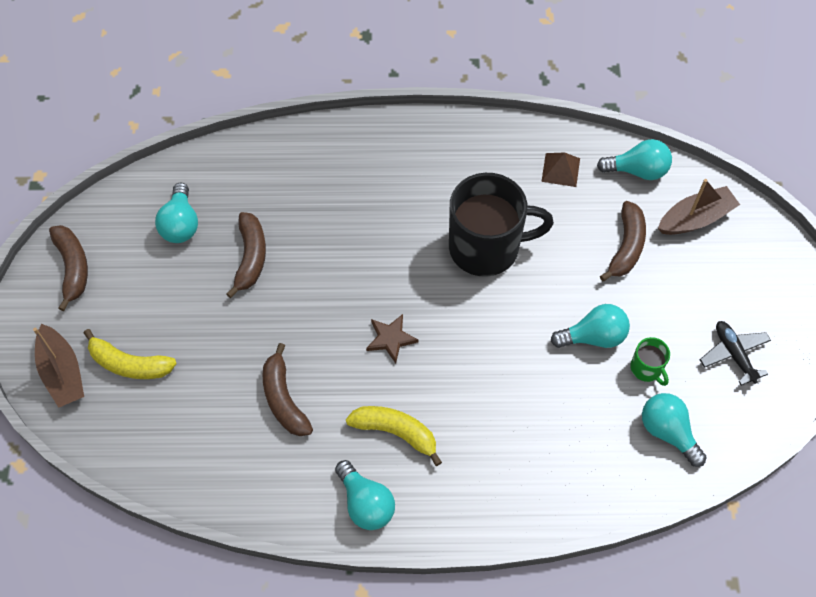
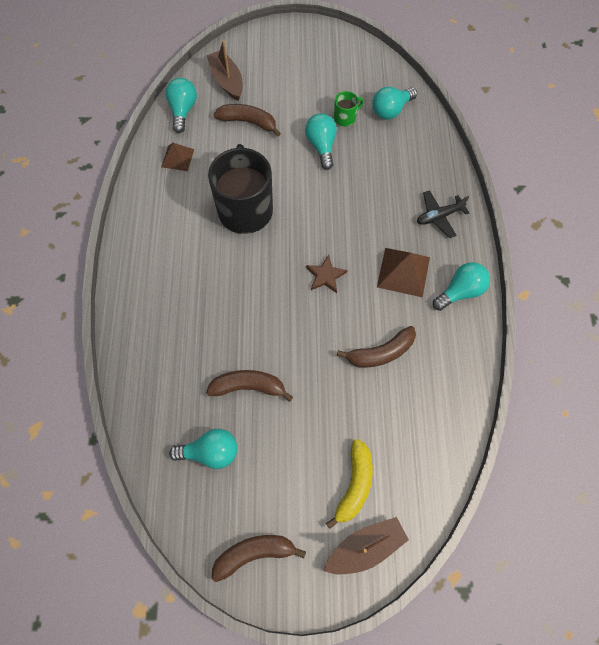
camera: 90 degrees left, 5 degrees up
yellow banana [346,406,442,466] -> brown pyramid [377,248,430,297]
black plane [700,321,771,385] -> black plane moved to [417,190,469,238]

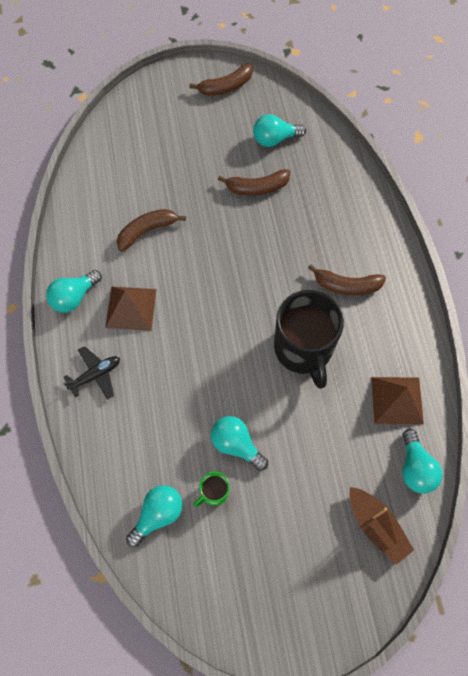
camera: 170 degrees right, 0 degrees up
brown pyramid [161,143,194,171] -> brown pyramid [371,377,424,424], size x1.55
brown banana [214,104,281,137] -> brown banana moved to [308,264,386,295]
turquoise light bulb [305,113,337,170] -> turquoise light bulb turned 150 degrees clockwise [211,416,268,471]
brown star [306,255,347,293] -> none
brown boat [324,517,409,574] -> none
yellow banana [326,439,373,529] -> none

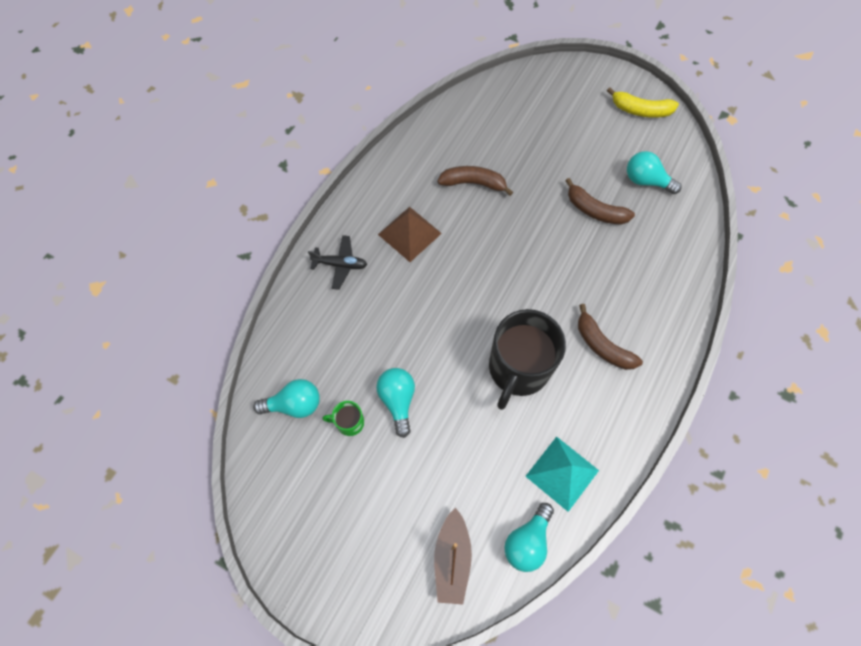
camera: 40 degrees right, 0 degrees up
turquoise light bulb [46,270,102,313] -> none
brown banana [189,63,253,96] -> yellow banana [607,87,679,118]
brown pyramid [371,377,424,424] -> turquoise pyramid [525,436,599,512]

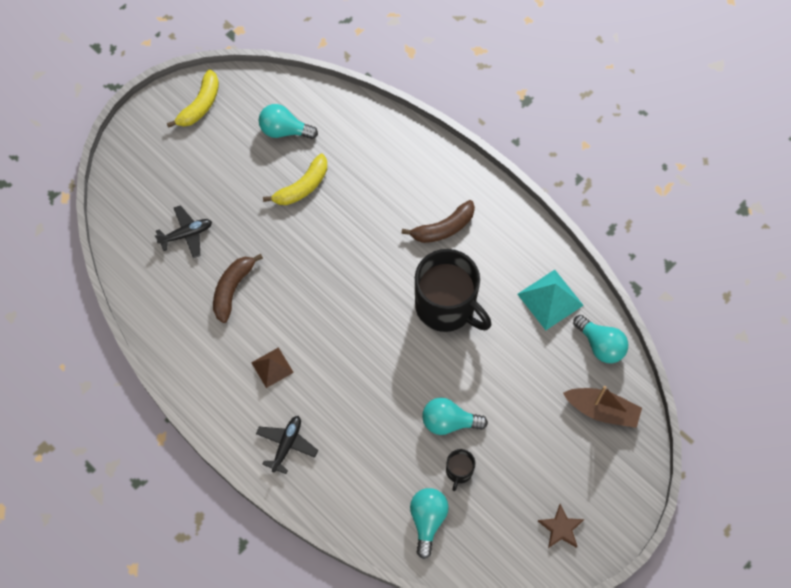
camera: 75 degrees left, 0 degrees up
green mug [322,401,364,436] -> black mug [446,449,475,491]
brown pyramid [378,207,442,262] -> brown pyramid [251,347,294,388], size x0.65
brown banana [565,178,635,225] -> yellow banana [263,154,327,205]
turquoise light bulb [627,151,682,194] -> turquoise light bulb turned 60 degrees clockwise [259,104,318,139]
none -> black plane [155,205,212,258]
none -> brown star [538,504,584,548]

